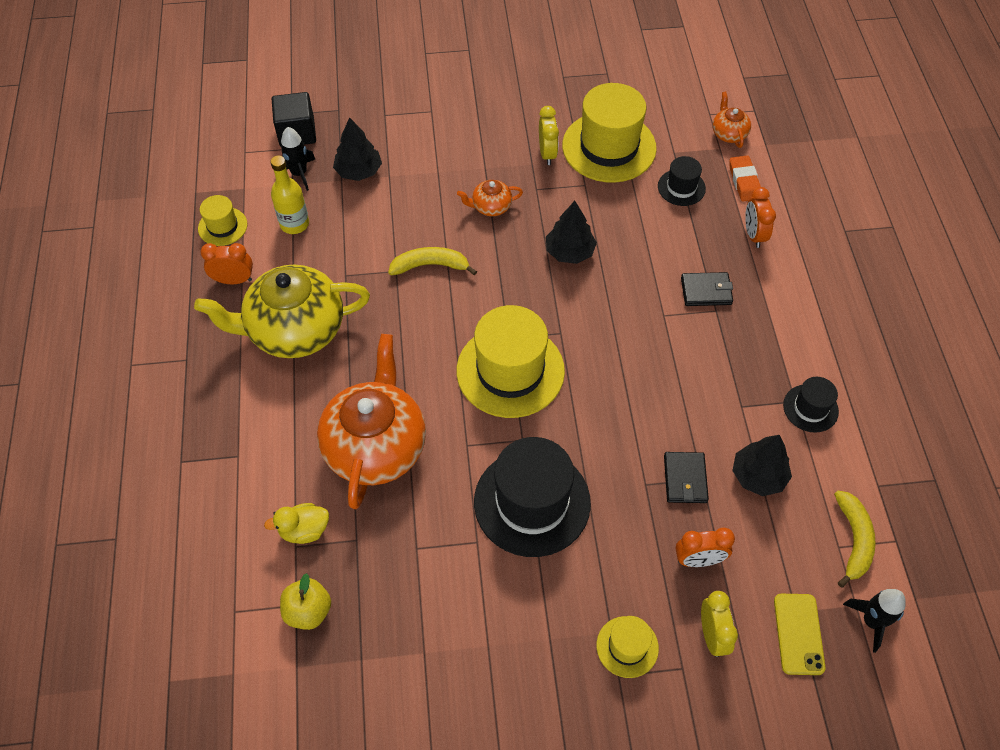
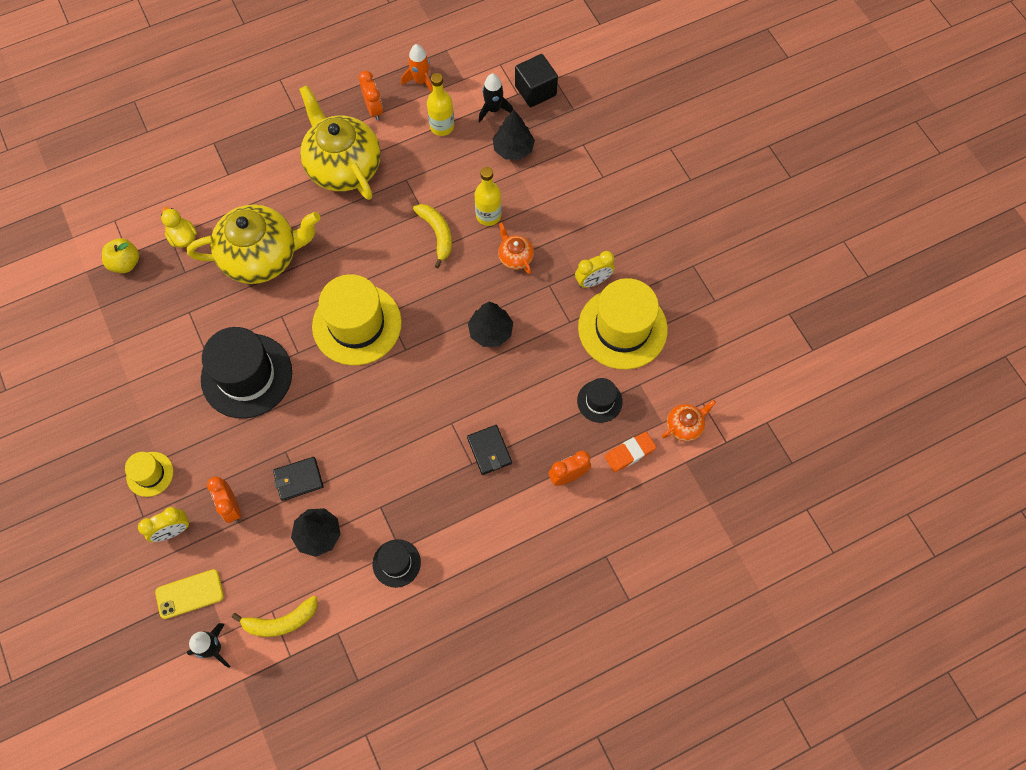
camera: 70 degrees right, 10 degrees up
yellow hat [198,195,247,246] -> orange rocket [401,44,433,92]
orange teapot [317,334,426,509] -> yellow teapot [187,205,321,284]
none -> yellow bottle [474,167,502,226]

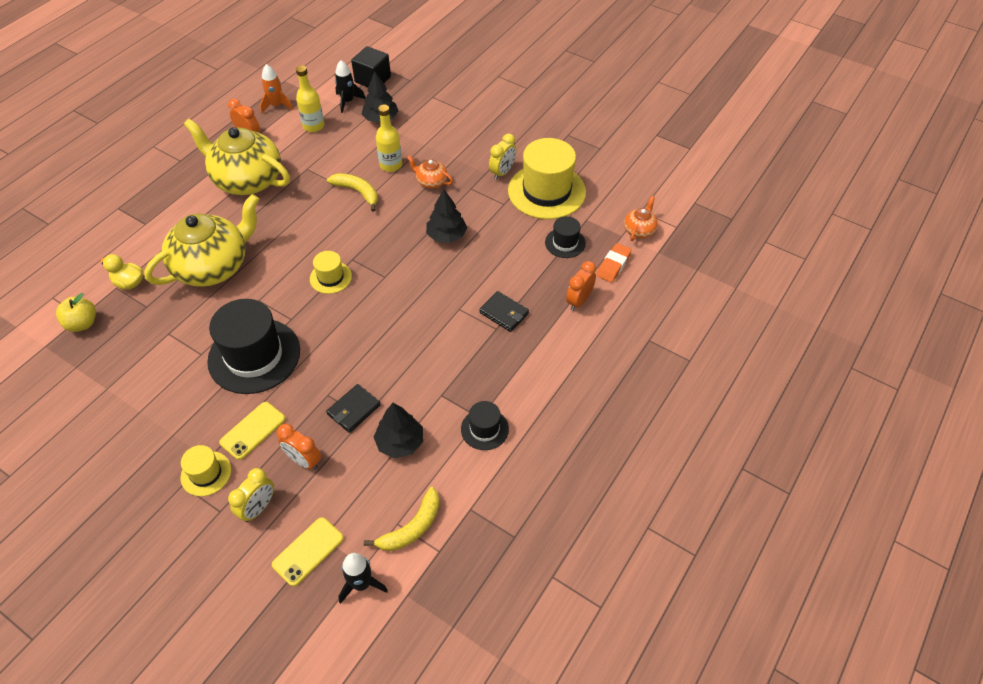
camera: 30 degrees left, 15 degrees down
yellow hat [312,274,402,365] -> yellow hat [310,251,352,294], size x0.49
none -> yellow phone [219,402,285,460]

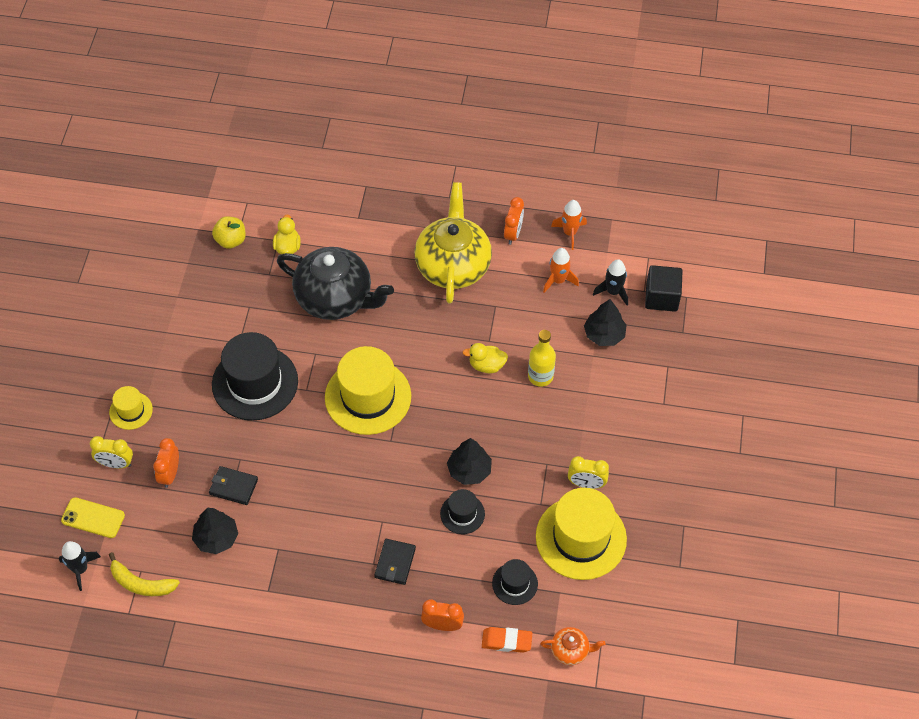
camera: 65 degrees right, 5 degrees up
yellow teapot [144,194,259,287] -> black teapot [277,247,394,320]
yellow phone [219,402,285,460] -> none
yellow bottle [296,65,325,132] -> orange rocket [543,248,579,293]
yellow hat [310,251,352,294] -> yellow hat [325,346,411,435], size x2.02
yellow banana [327,173,378,212] -> yellow duck [463,343,508,373]
orange teapot [407,155,453,189] -> none
black hat [461,401,509,450] -> black hat moved to [440,489,485,534]

